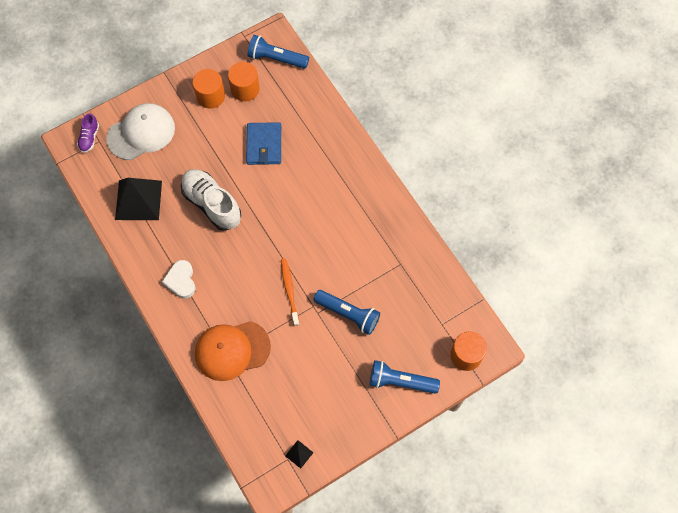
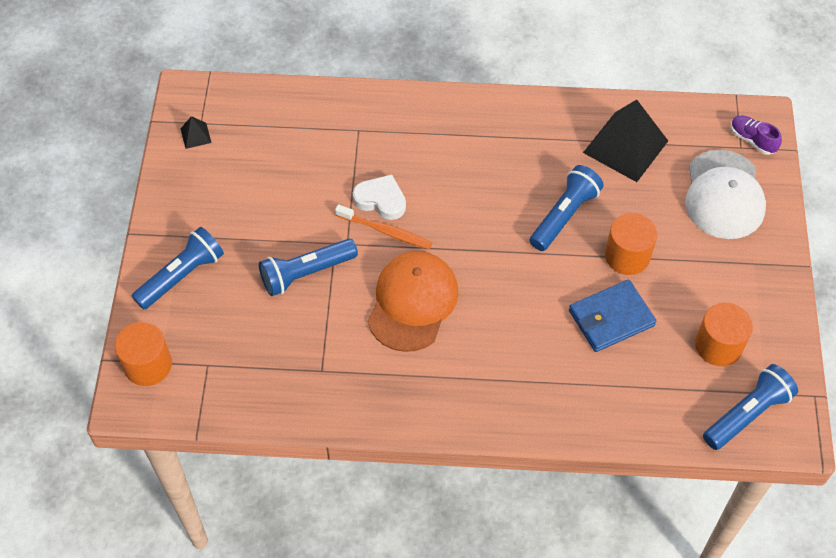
camera: 125 degrees right, 10 degrees down
white heart [162,260,196,299] -> white heart moved to [353,174,406,220]
white shoe [181,169,241,231] -> blue flashlight [530,165,604,251]
orange cylinder [193,69,225,109] -> orange cylinder moved to [605,213,657,275]
orange cap [195,321,271,381] -> orange cap moved to [368,251,459,352]
blue wallet [246,122,281,165] -> blue wallet turned 60 degrees counterclockwise [569,279,656,352]

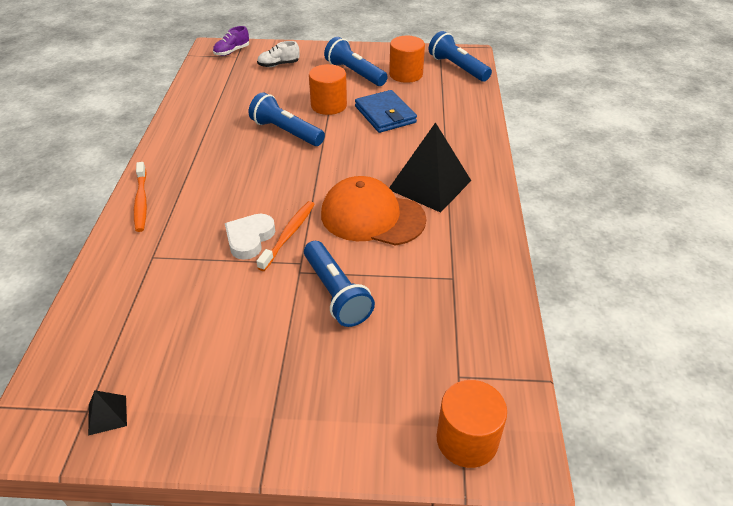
camera: 90 degrees left, 15 degrees down
blue flashlight [132,227,224,310] -> blue flashlight moved to [324,37,388,86]
black pyramid [583,100,668,182] -> black pyramid moved to [389,122,471,213]
white cap [685,150,766,239] -> white shoe [257,41,300,67]
none -> orange toothbrush [134,162,147,232]

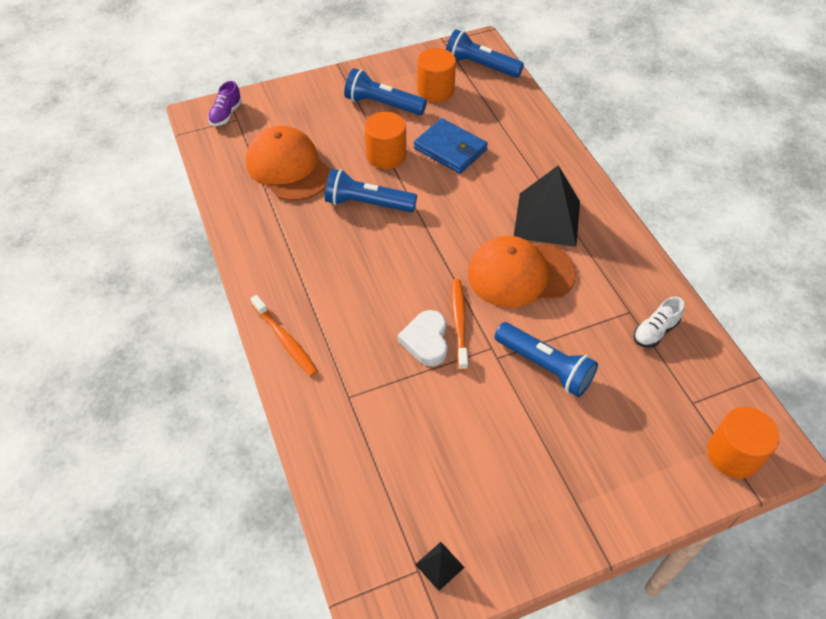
camera: 25 degrees left, 10 degrees up
white shoe [257,41,300,67] -> white shoe moved to [634,297,684,348]
none -> orange cap [246,126,331,201]

